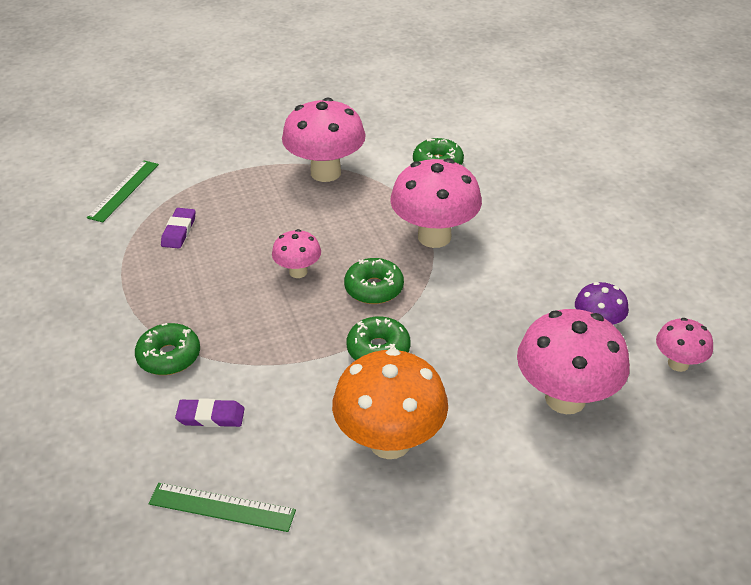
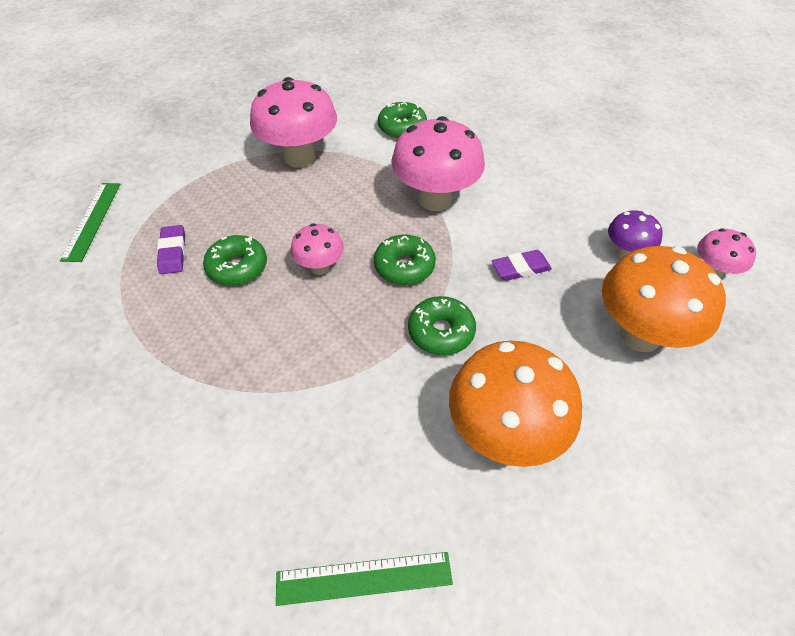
camera: 20 degrees left, 10 degrees up
green donut [135,323,200,375] -> green donut moved to [203,235,267,286]
purple eraser [175,398,244,427] -> purple eraser moved to [492,250,552,281]
pink mushroom [517,309,630,414] -> orange mushroom [602,246,726,352]

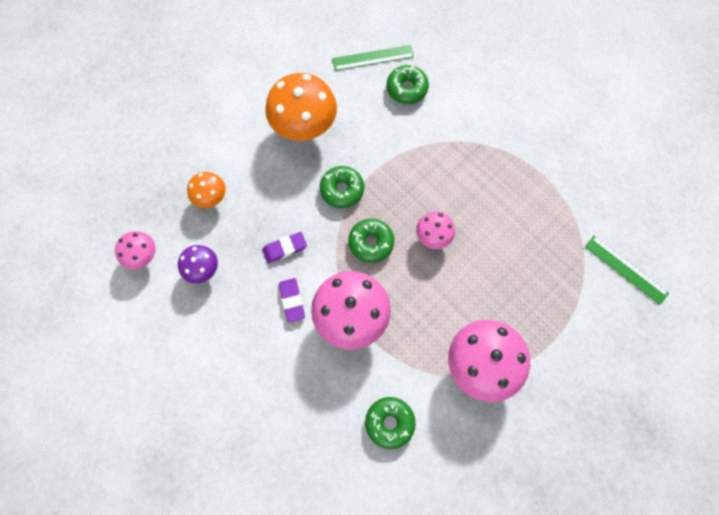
camera: 175 degrees right, 20 degrees up
green ruler [60,183,121,262] -> green ruler turned 45 degrees counterclockwise [585,236,669,305]
purple eraser [157,225,185,274] -> purple eraser moved to [279,278,305,322]
green donut [203,235,267,286] -> green donut moved to [387,65,429,104]
orange mushroom [602,246,726,352] -> orange mushroom [187,172,226,208], size x0.53

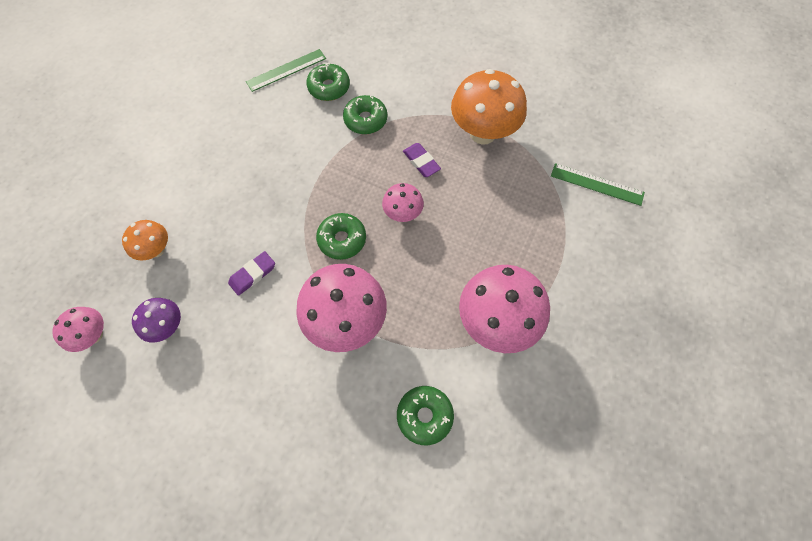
camera: 20 degrees left, 5 degrees down
orange mushroom [266,73,337,141] -> orange mushroom moved to [451,69,527,145]
purple eraser [279,278,305,322] -> purple eraser moved to [403,143,441,177]
green donut [320,166,364,208] -> green donut moved to [343,95,387,134]

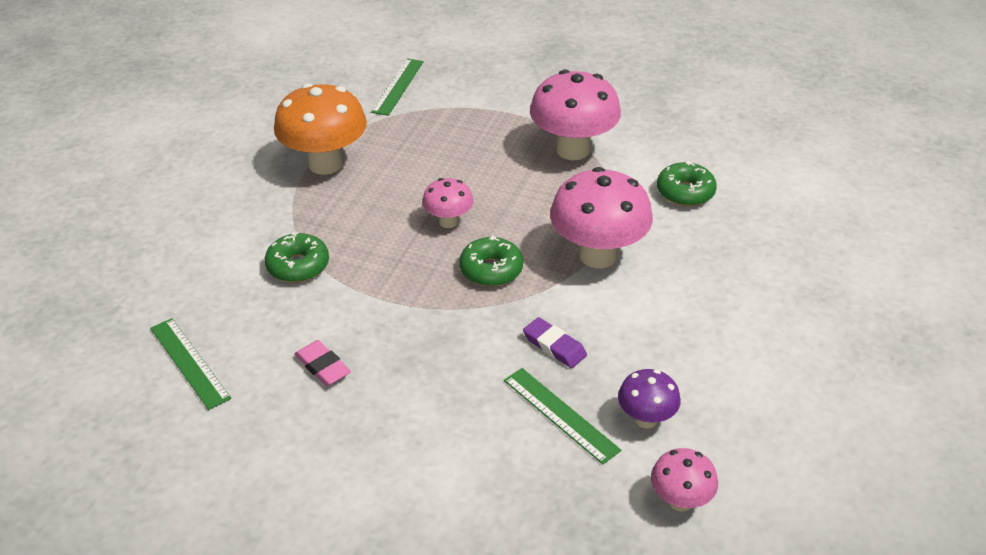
camera: 95 degrees left, 25 degrees down
orange mushroom [122,220,168,261] -> none
green donut [306,63,350,101] -> none
purple eraser [403,143,441,177] -> none
none -> pink eraser [294,340,351,386]
none -> green ruler [504,368,621,464]

